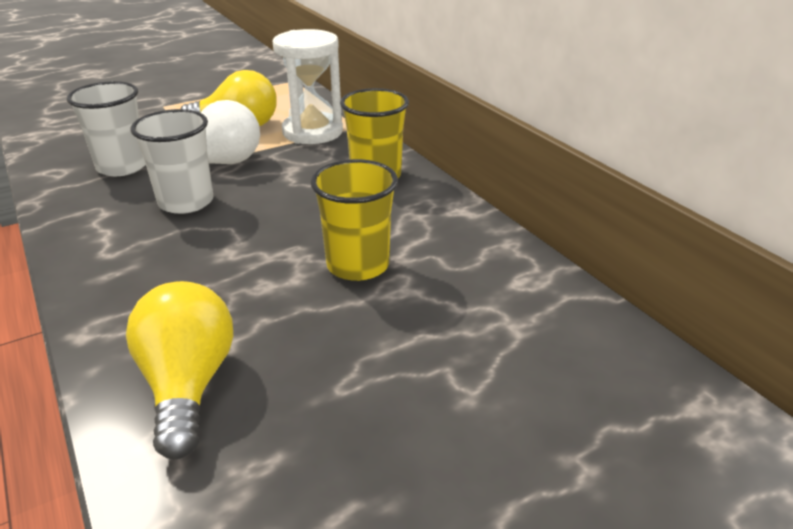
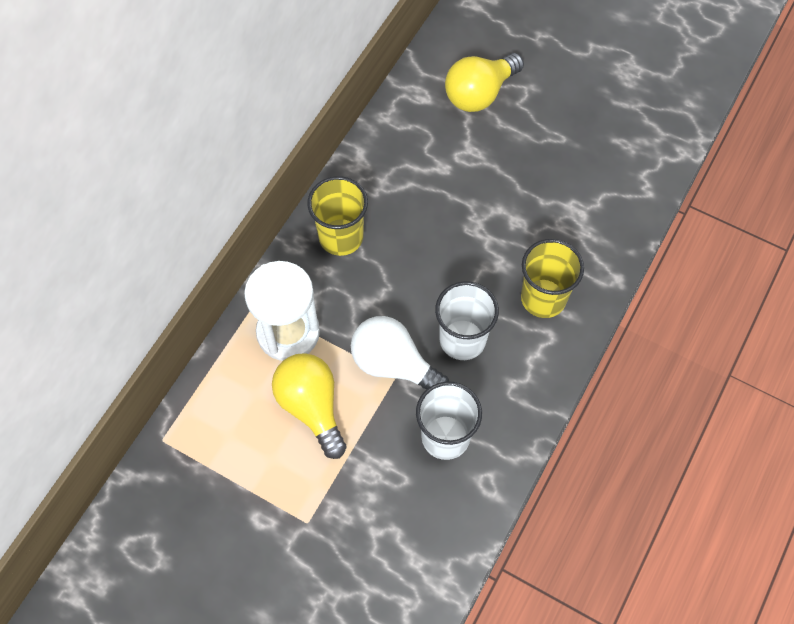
camera: 120 degrees left, 30 degrees up
yellow light bulb [126,281,233,459] -> yellow light bulb moved to [445,53,524,112]
yellow cup [311,159,398,281] -> yellow cup moved to [521,239,584,318]

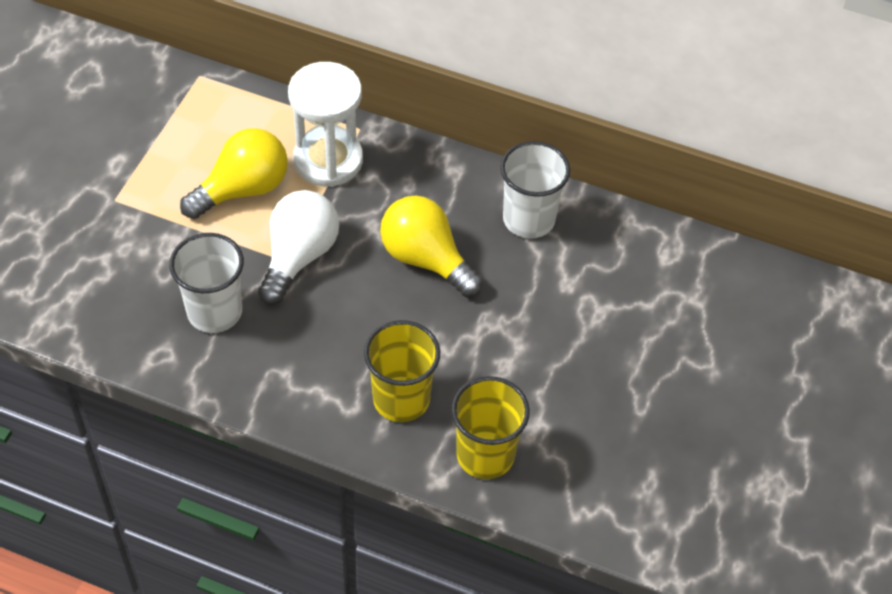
camera: 80 degrees right, 10 degrees down
yellow cup [307,176,368,256] -> yellow cup moved to [451,376,530,479]
white cup [435,281,499,360] -> white cup moved to [500,141,570,238]
yellow light bulb [445,53,524,112] -> yellow light bulb moved to [380,195,483,297]

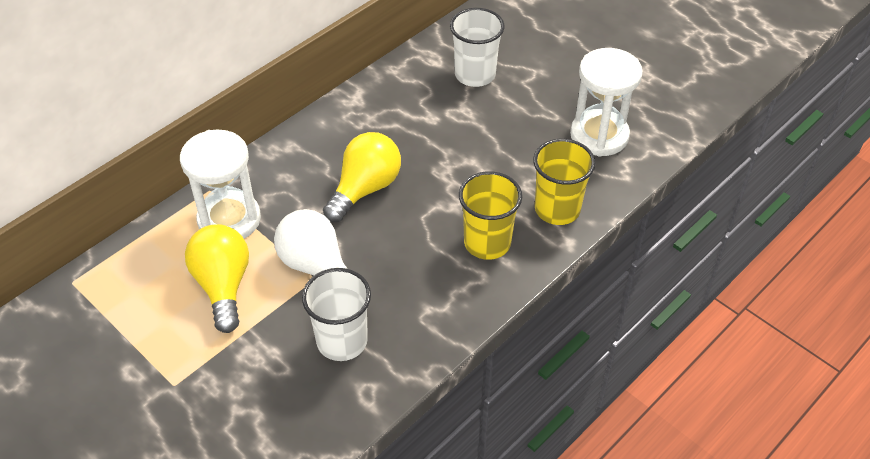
camera: 65 degrees left, 5 degrees down
yellow light bulb [380,195,483,297] -> yellow light bulb turned 150 degrees clockwise [323,132,401,222]
white cup [500,141,570,238] -> white cup moved to [450,8,505,87]
none -> white hourglass [570,48,643,157]

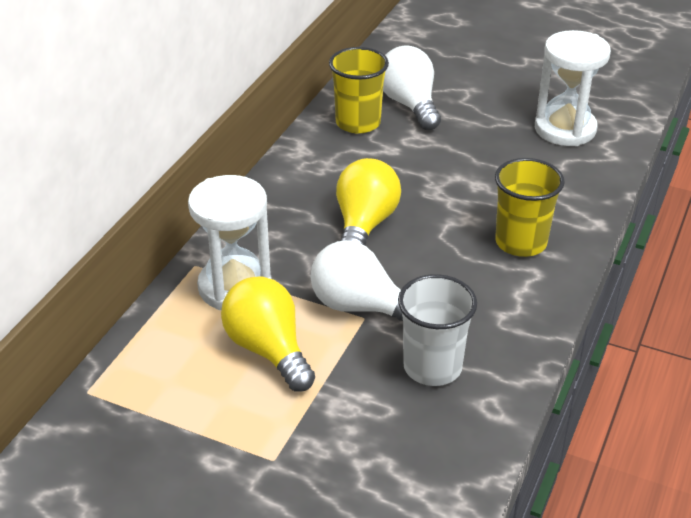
camera: 20 degrees left, 10 degrees down
white cup [450,8,505,87] -> white light bulb [383,45,441,130]
yellow cup [533,139,595,225] -> yellow cup moved to [329,47,389,134]

